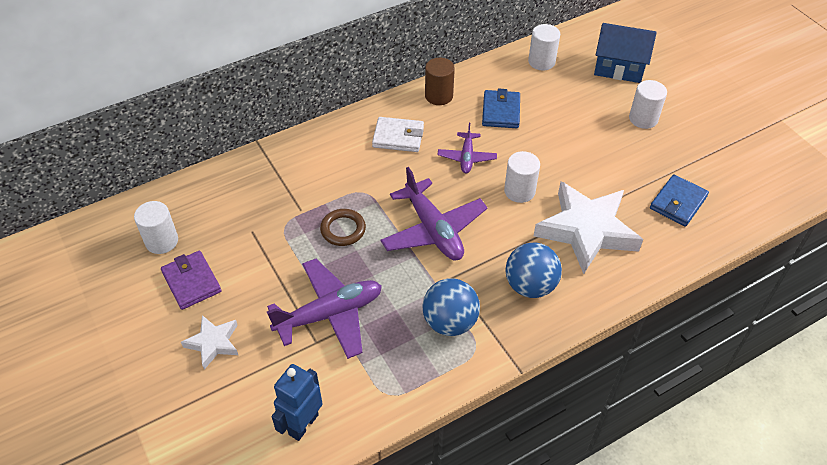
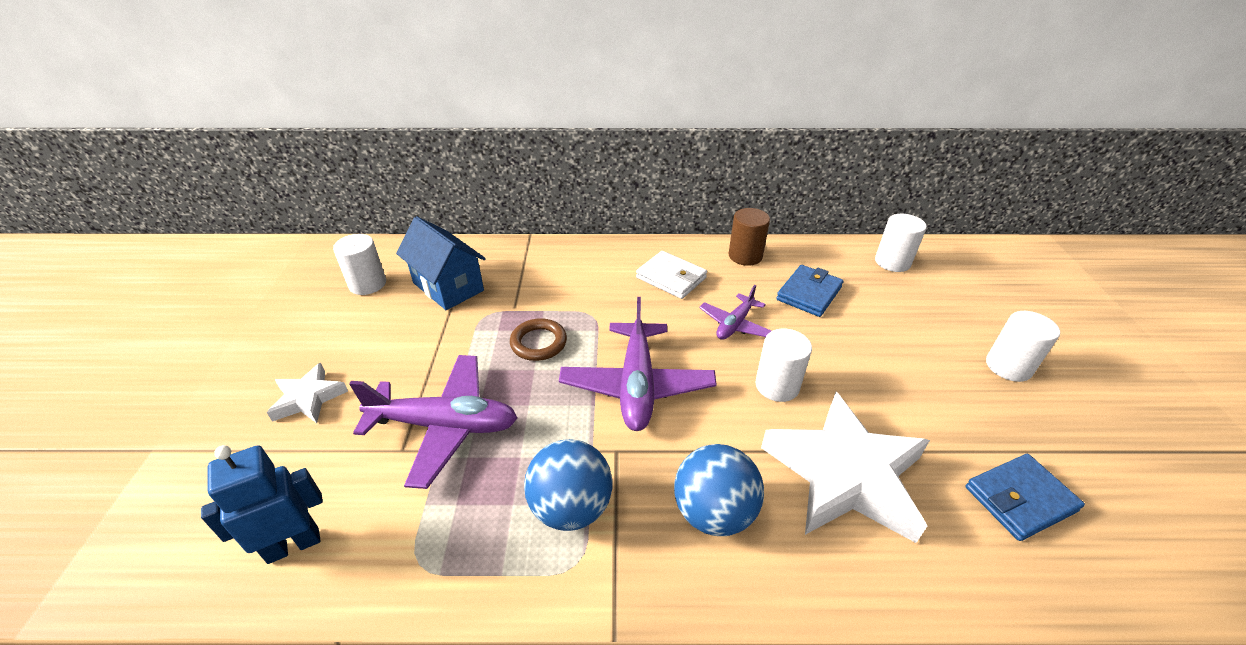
camera: 30 degrees right, 10 degrees down
purple wallet [161,251,221,310] -> none
blue house [594,23,657,83] -> blue house moved to [396,216,486,310]

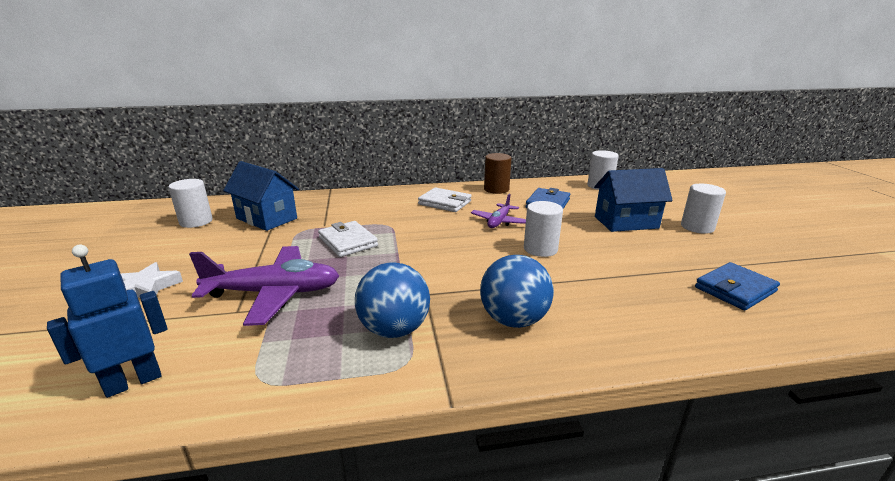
camera: 10 degrees left, 15 degrees down
brown ring [510,318,567,361] -> white wallet [318,221,378,257]
purple plane [559,297,717,431] -> none
white star [761,392,930,543] -> none
none -> blue house [594,168,673,232]

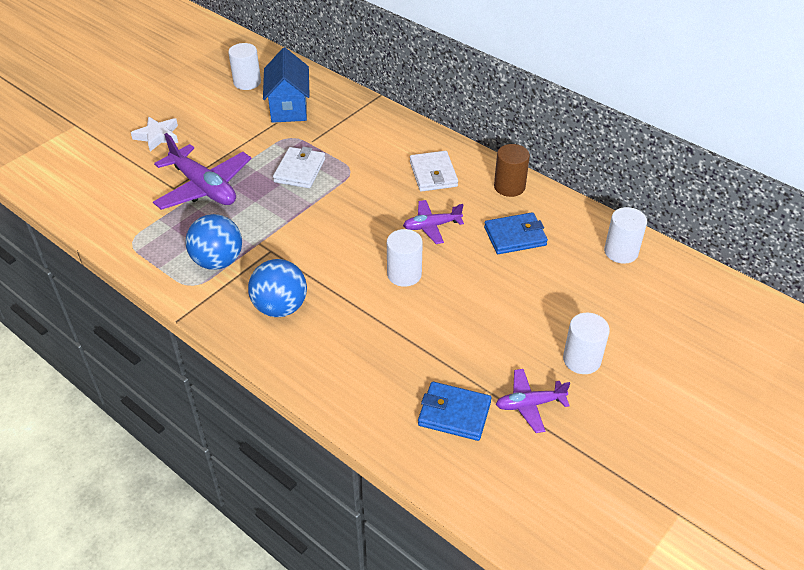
camera: 50 degrees right, 20 degrees up
blue robot [47,245,168,398] -> none
blue house [594,168,673,232] -> none
none -> purple plane [496,369,570,433]

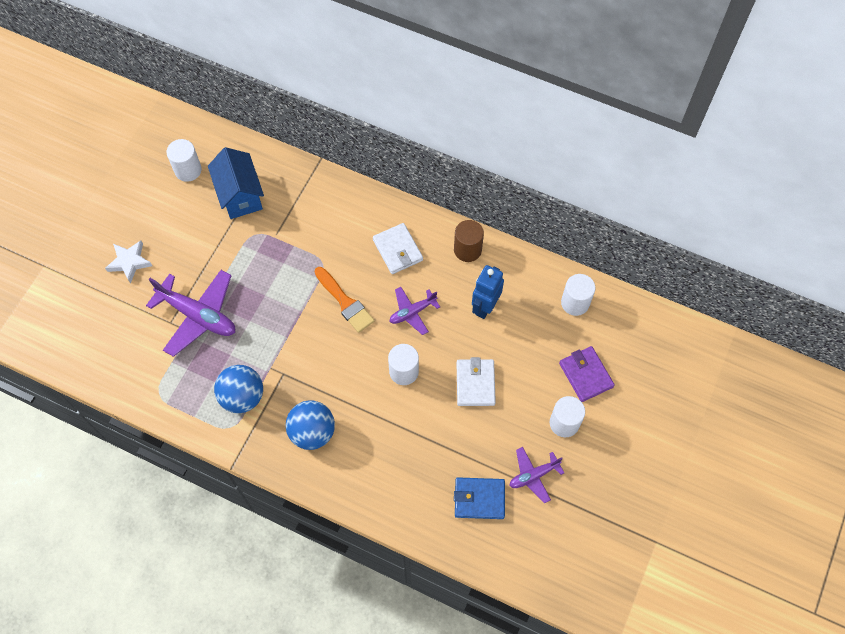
camera: 15 degrees left, 20 degrees up
white wallet [273,147,325,188] -> white wallet moved to [456,357,496,406]
blue wallet [484,212,548,254] -> blue robot [472,265,504,319]
none -> orange brush [315,267,374,333]
none -> purple wallet [559,346,614,402]

